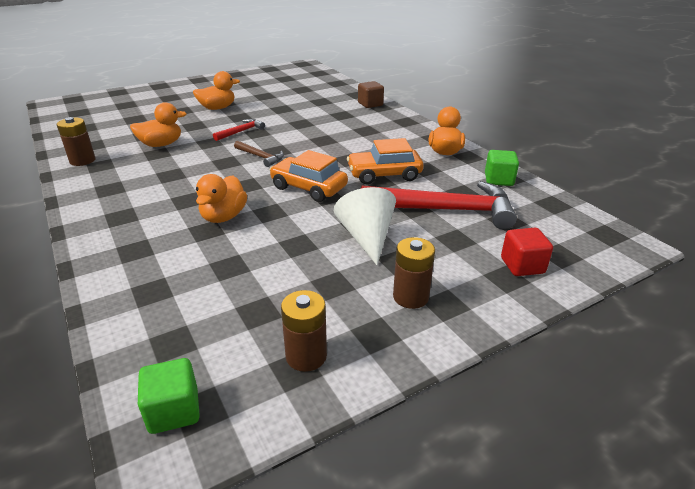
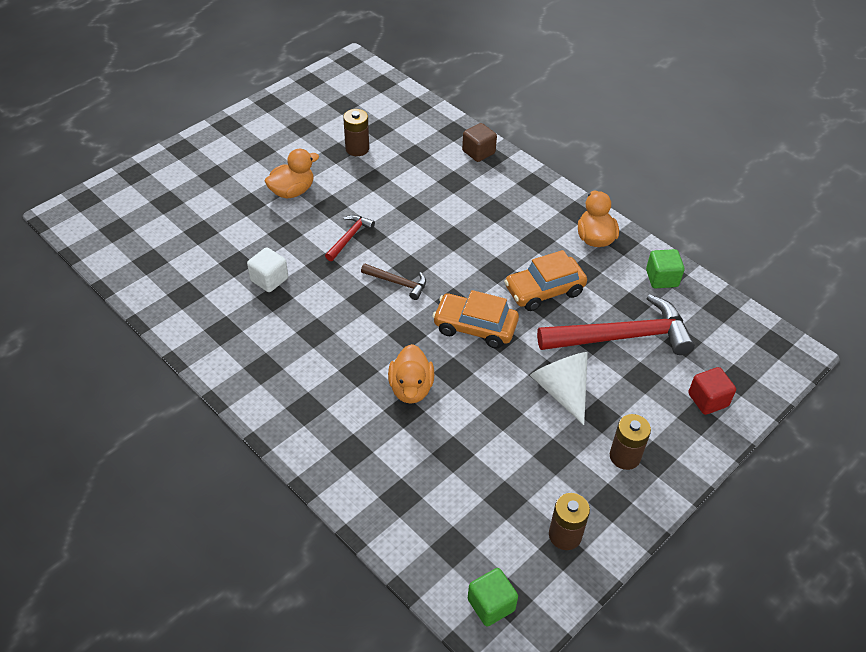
camera: 15 degrees left, 15 degrees up
brown battery [57,117,96,166] -> brown battery moved to [343,109,369,156]
orange duck [130,102,187,147] -> white cube [247,247,288,292]

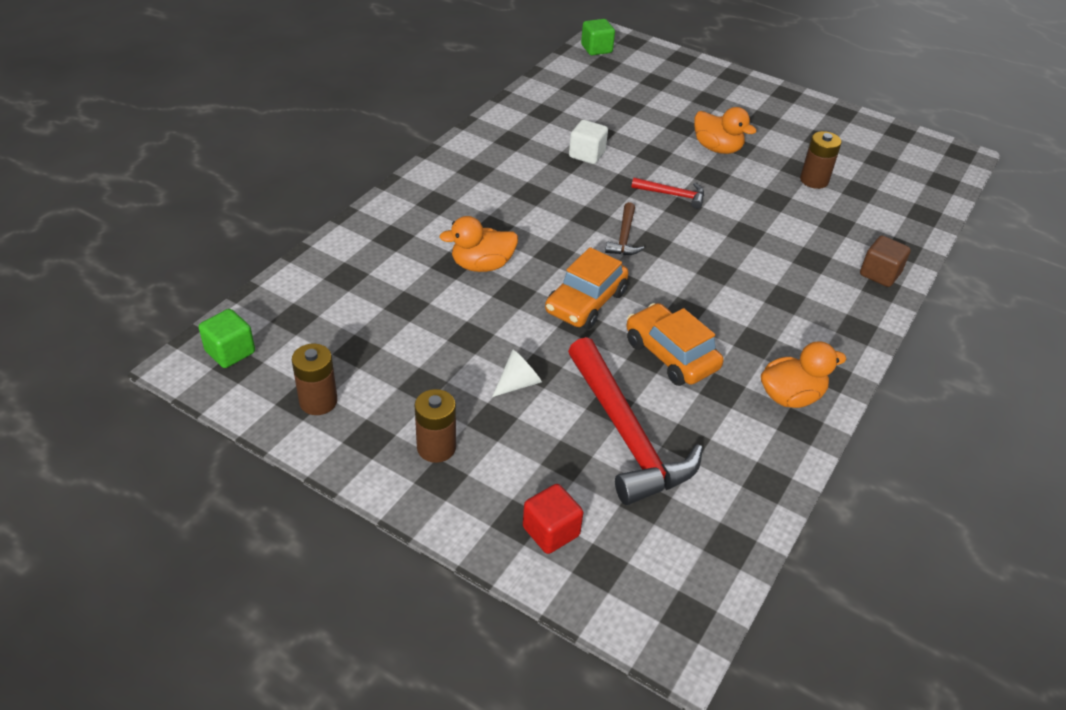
camera: 75 degrees right, 5 degrees down
orange car [432,290,519,349] -> orange car turned 150 degrees counterclockwise [545,247,629,329]
white cone [530,352,588,425] -> white cone [492,349,542,397], size x0.58
green cube [646,249,684,288] -> green cube moved to [581,19,615,55]

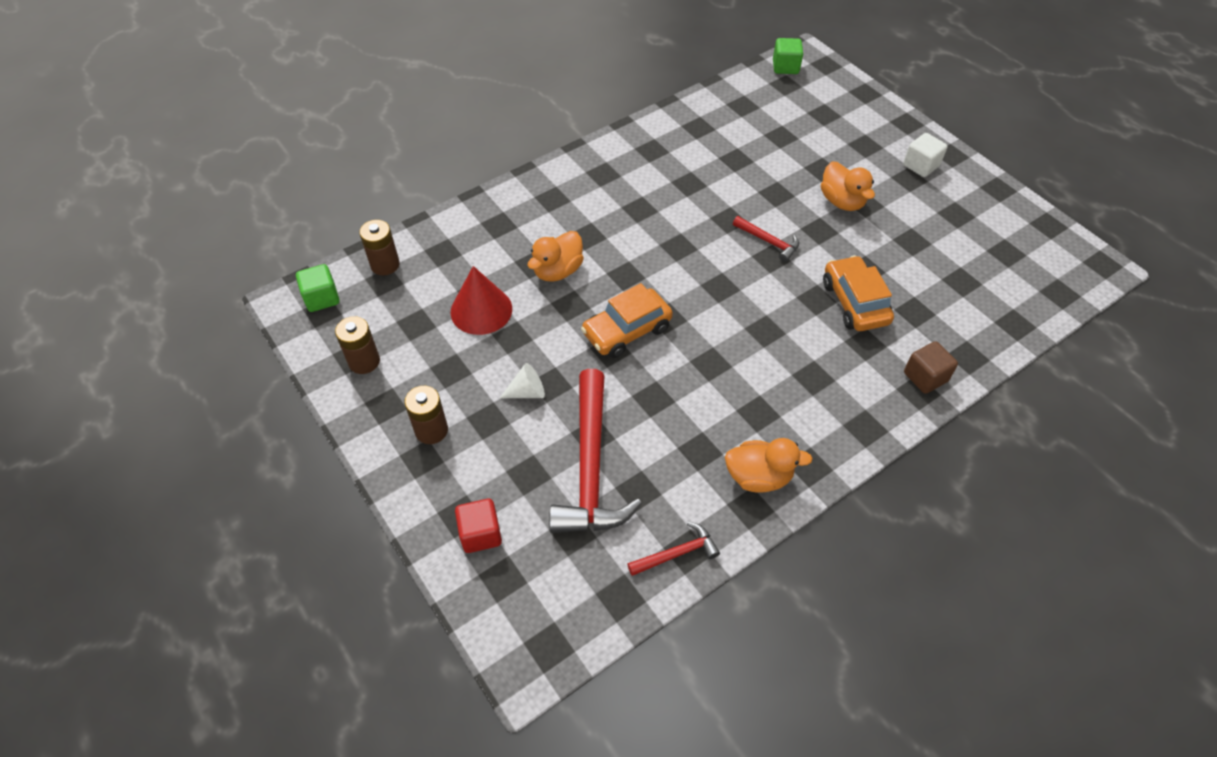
camera: 25 degrees right, 10 degrees up
orange duck [439,216,518,272] -> orange duck turned 60 degrees counterclockwise [527,231,584,282]
white cube [569,120,608,164] -> white cube moved to [903,133,948,177]
brown hammer [605,202,644,255] -> none
orange car [626,303,724,386] -> orange car moved to [823,255,894,331]
brown battery [800,131,842,189] -> brown battery moved to [359,220,400,275]
none -> red cone [451,266,512,335]
none -> red hammer [627,522,720,576]

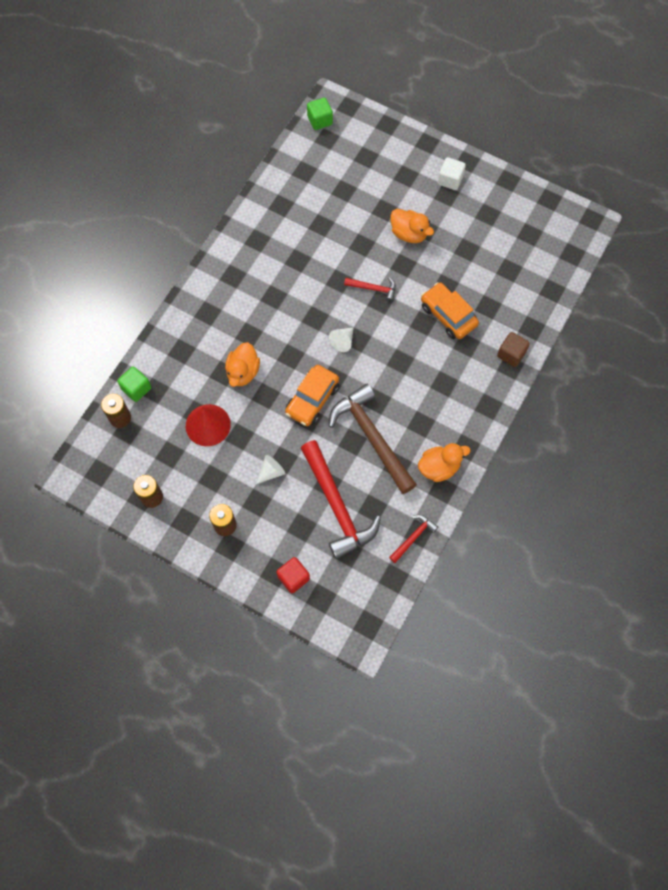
camera: 25 degrees left, 15 degrees up
green cube [296,264,340,312] -> green cube moved to [117,366,151,402]
none -> white cone [329,328,353,352]
none -> brown hammer [329,384,417,494]

